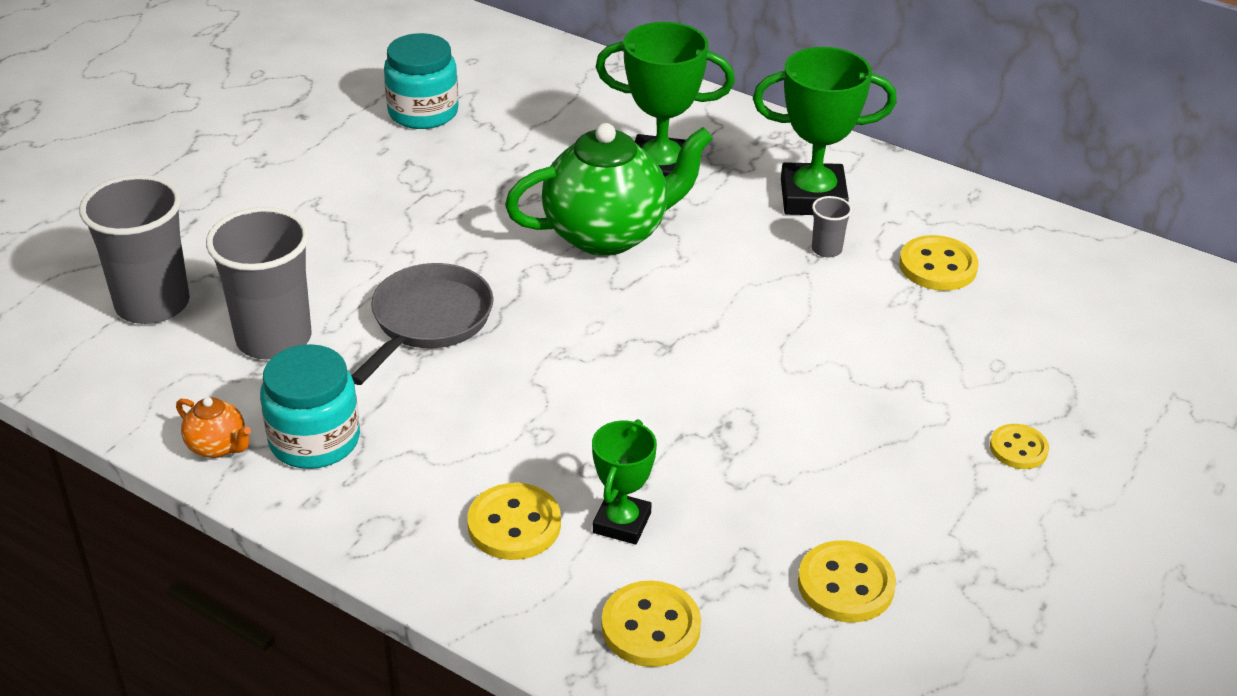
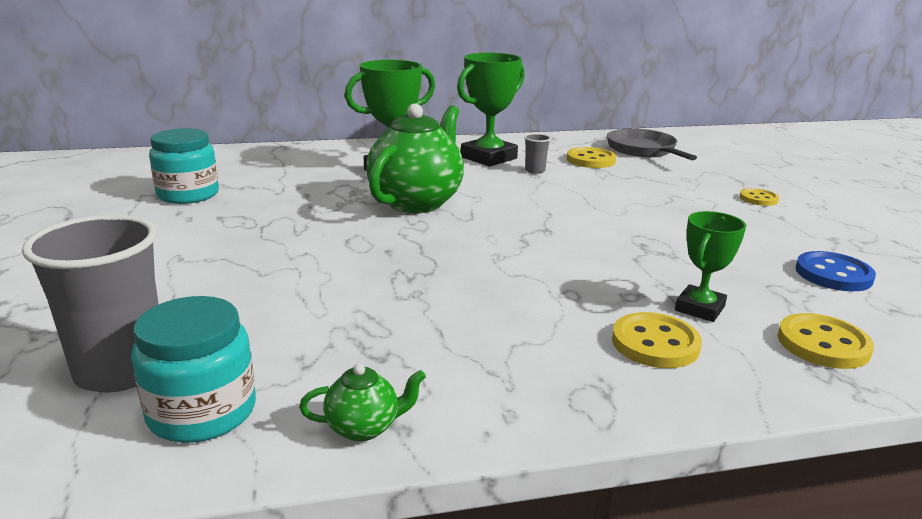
camera: 45 degrees left, 15 degrees down
orange teapot [176,397,251,458] -> green teapot [299,364,426,442]
grey cup [206,207,312,360] -> none
turquoise jar [260,344,360,469] -> turquoise jar moved to [131,296,256,443]
grey pan [352,263,494,385] -> grey pan moved to [607,128,697,160]
green trophy [592,419,657,544] -> green trophy turned 60 degrees clockwise [675,211,746,322]
yellow button [798,540,896,622] -> blue button [795,251,876,291]

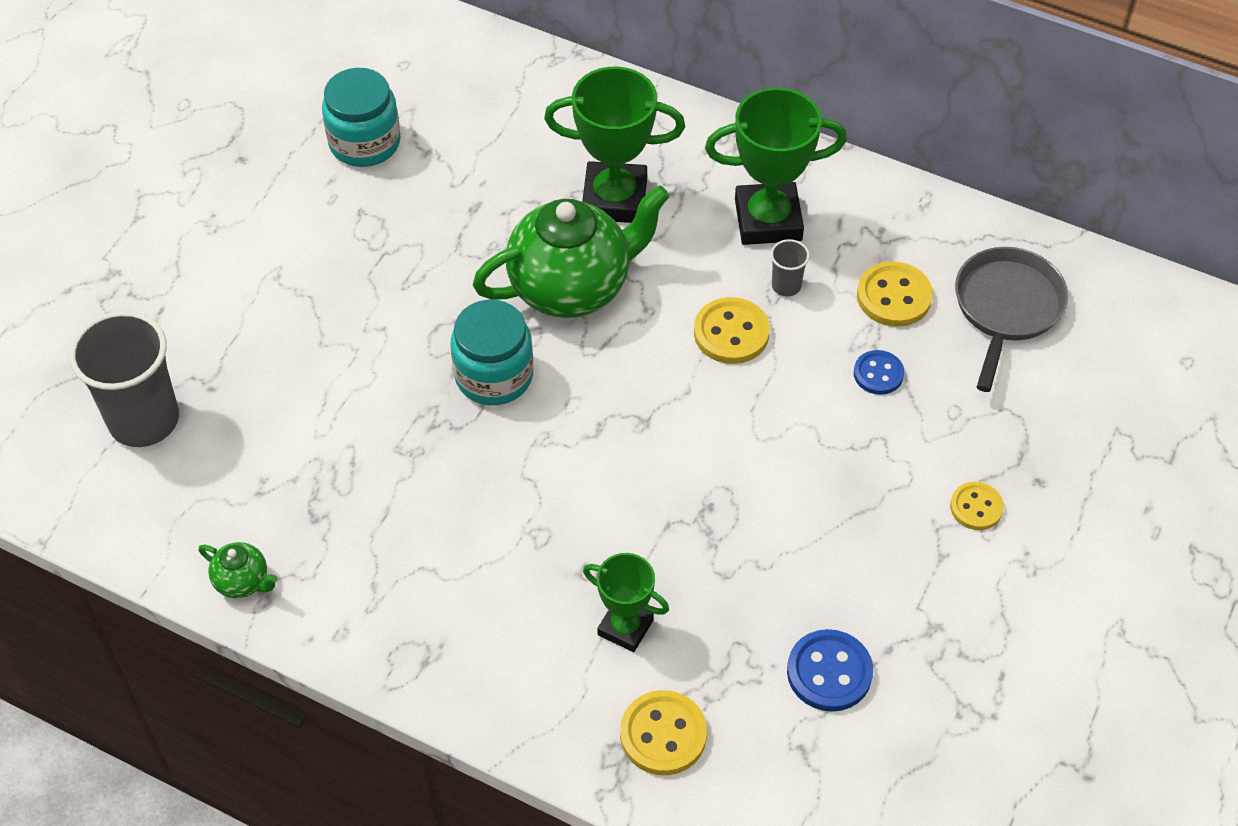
camera: 40 degrees right, 30 degrees up
turquoise jar [131,296,256,443] -> turquoise jar moved to [451,300,533,405]
yellow button [612,312,702,368] -> yellow button moved to [694,297,770,364]
green trophy [675,211,746,322] -> green trophy turned 45 degrees clockwise [583,553,669,652]
none -> blue button [854,350,904,395]

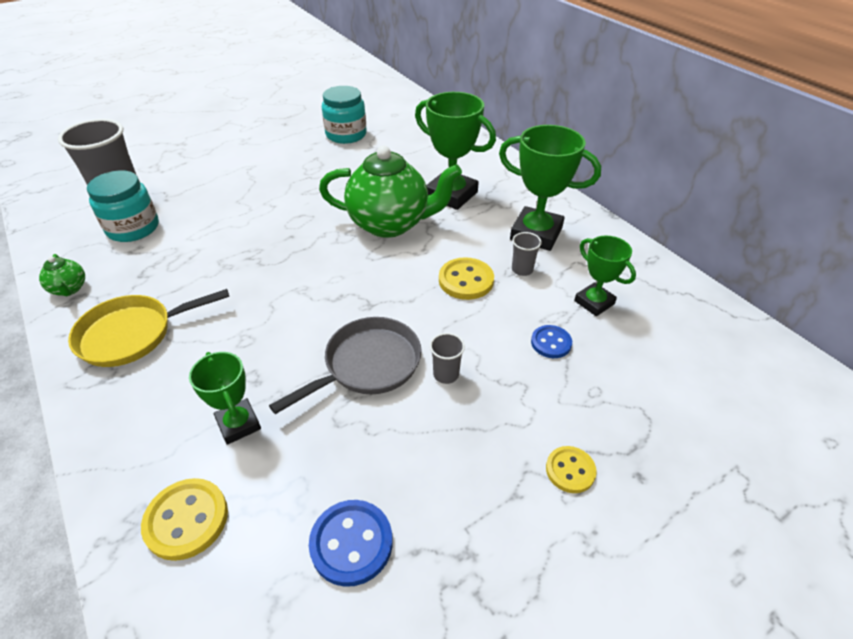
camera: 30 degrees right, 10 degrees down
turquoise jar [451,300,533,405] -> turquoise jar moved to [87,170,159,242]
yellow button [857,262,933,327] -> green trophy [574,236,636,316]
grey pan [955,247,1068,392] -> grey pan moved to [269,317,422,414]
none -> yellow pan [68,289,229,367]
none -> grey cup [430,333,465,384]

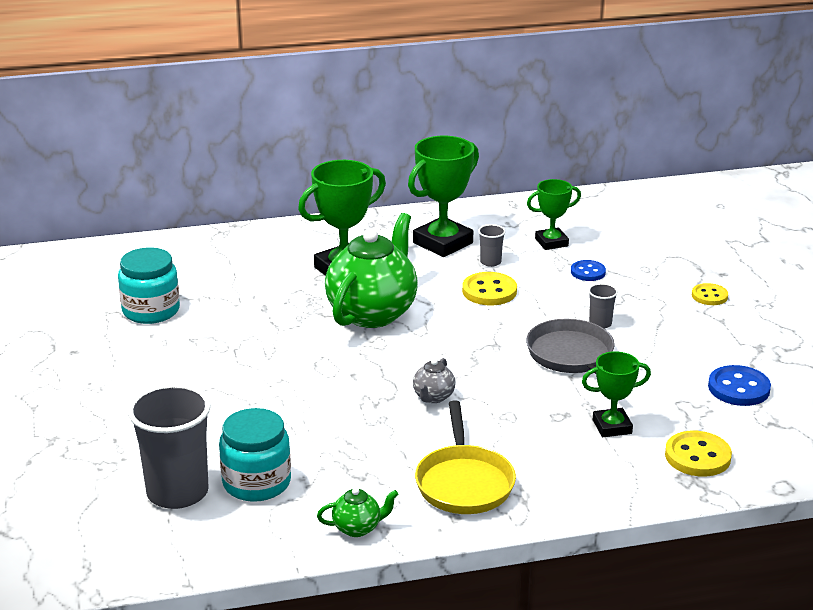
camera: 70 degrees left, 15 degrees down
none -> grey teapot [413,358,455,403]

